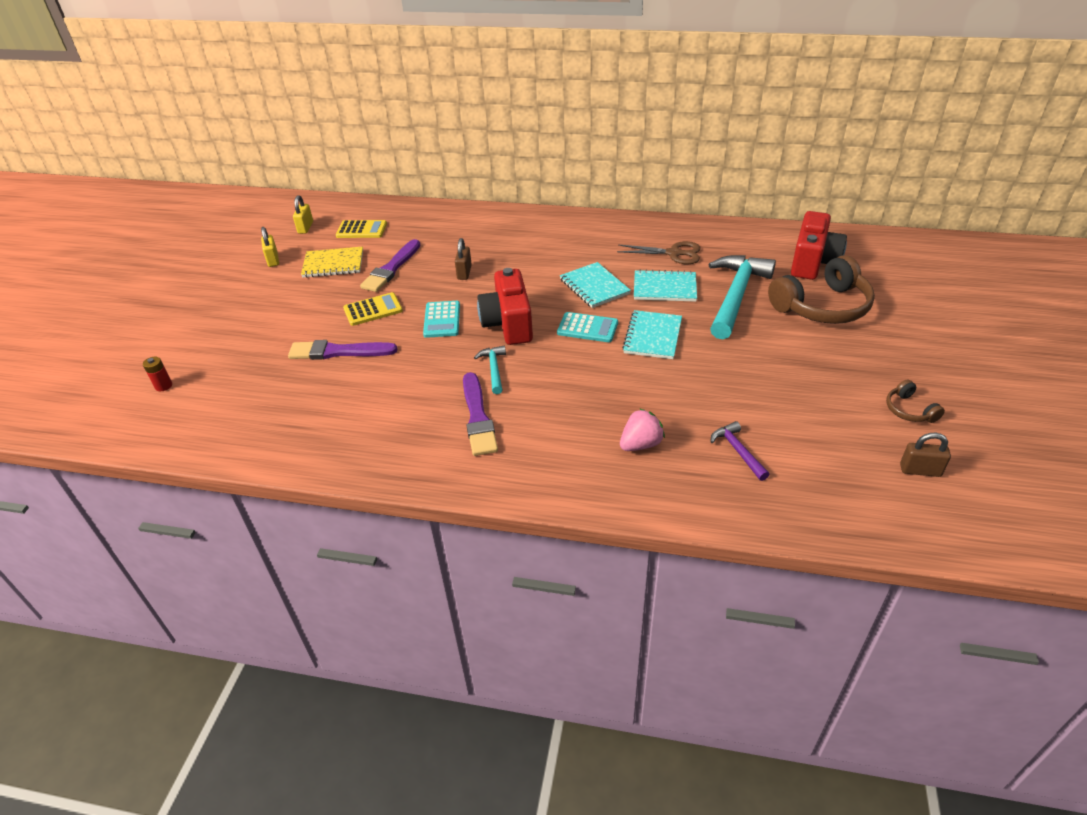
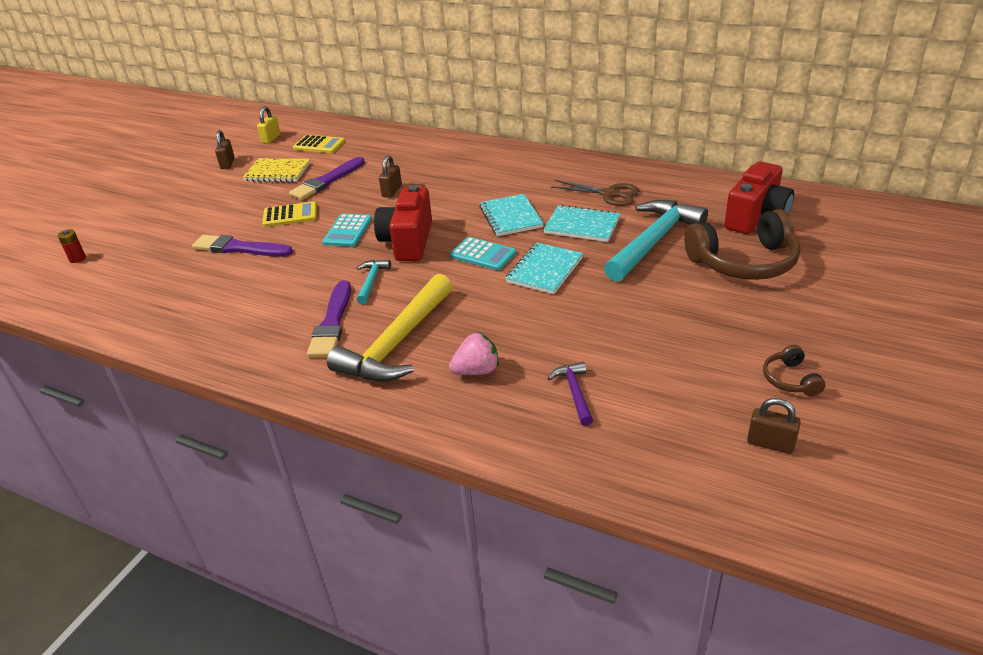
camera: 15 degrees right, 5 degrees down
yellow padlock [261,227,279,267] -> brown padlock [215,130,235,169]
none -> yellow hammer [327,274,453,382]

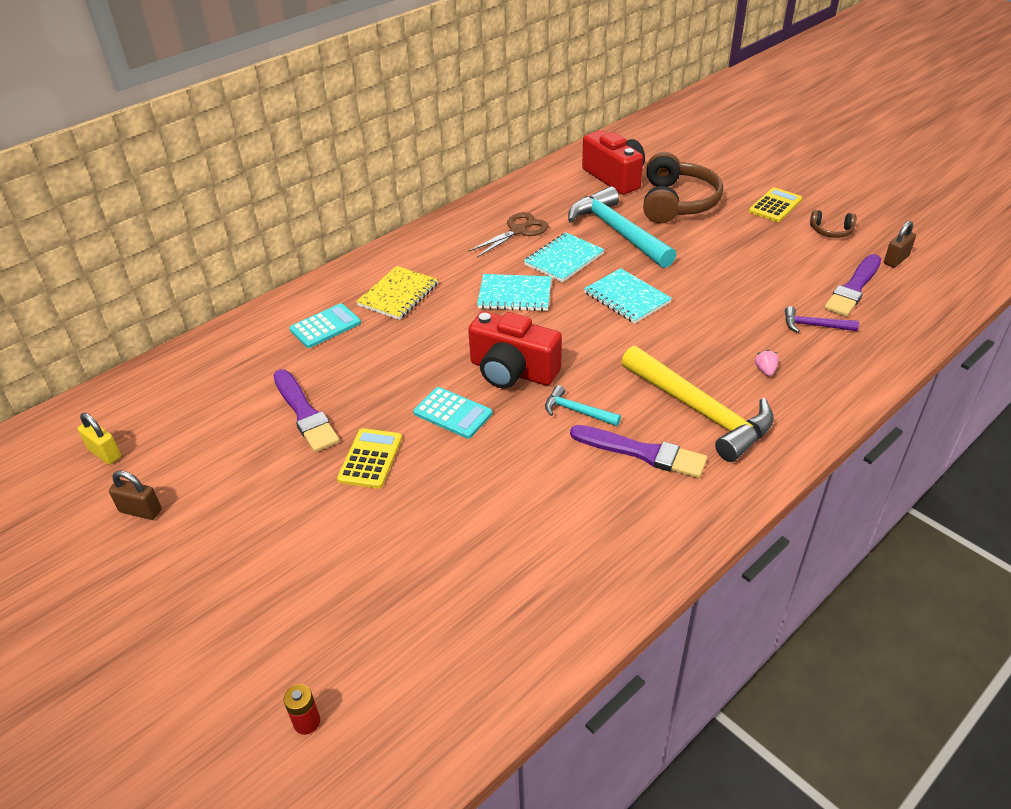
camera: 70 degrees left, 5 degrees up
purple brush [192,235,293,257] -> purple brush moved to [824,254,881,317]
yellow notebook [243,158,310,182] -> yellow notebook moved to [356,266,438,320]
yellow calculator [293,135,345,153] -> yellow calculator moved to [749,187,802,222]
brown padlock [379,155,402,198] -> none
pink strawberry [449,332,499,375] -> pink strawberry [755,350,779,376], size x0.57
turquoise calculator [450,237,517,270] -> turquoise calculator moved to [290,303,361,348]

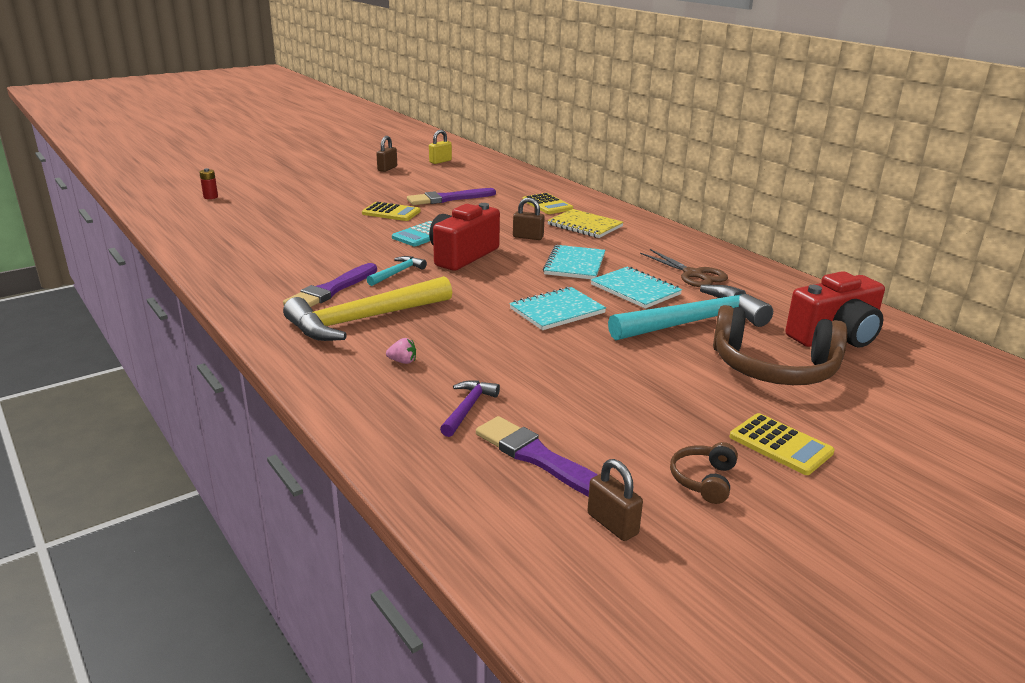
camera: 95 degrees right, 15 degrees down
turquoise calculator [290,303,361,348] -> yellow calculator [522,193,573,214]
none -> brown padlock [513,198,545,240]

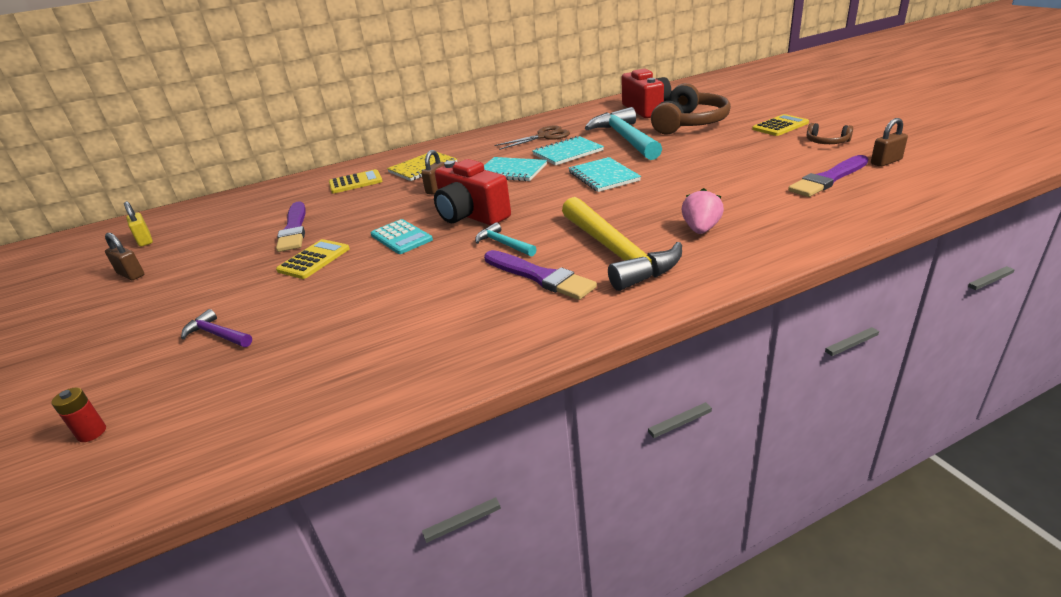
camera: 75 degrees left, 5 degrees up
pink strawberry [386,338,416,364] -> pink strawberry [681,188,724,234], size x1.75
purple hammer [440,380,500,437] -> purple hammer moved to [181,309,252,347]

